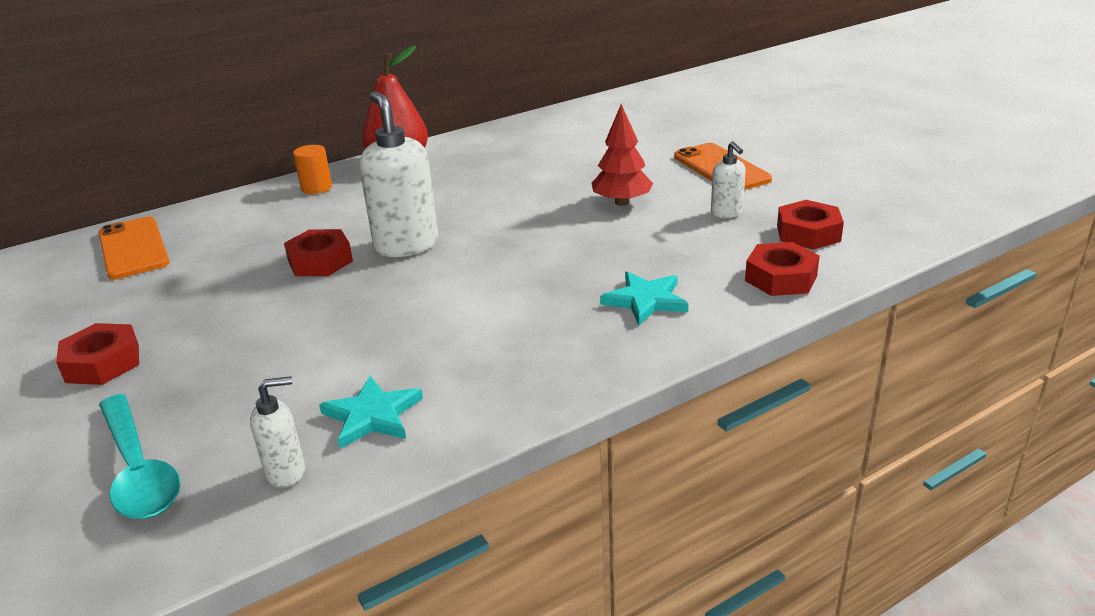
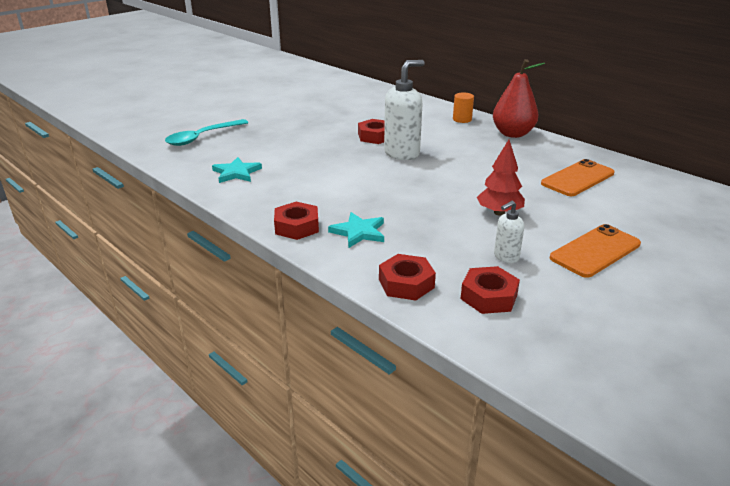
camera: 75 degrees right, 0 degrees up
red nut [56,323,139,385] -> red nut moved to [274,201,319,240]
orange phone [98,217,170,280] -> orange phone moved to [541,159,614,196]
white soap dispenser [250,376,305,488] -> none

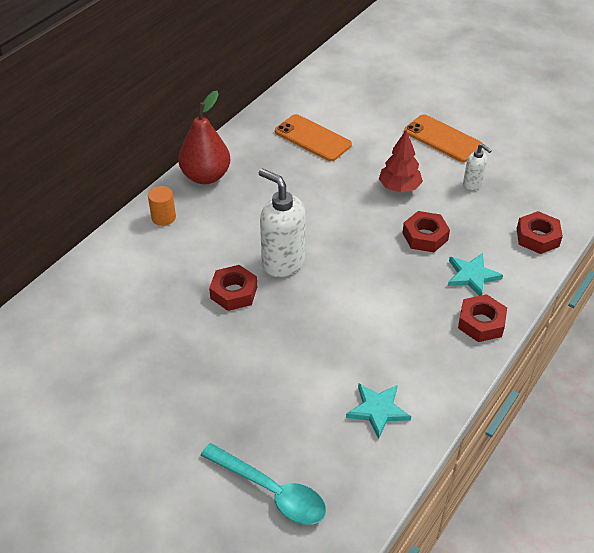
camera: 100 degrees left, 15 degrees up
red nut [461,266,520,314] -> red nut moved to [403,211,450,252]

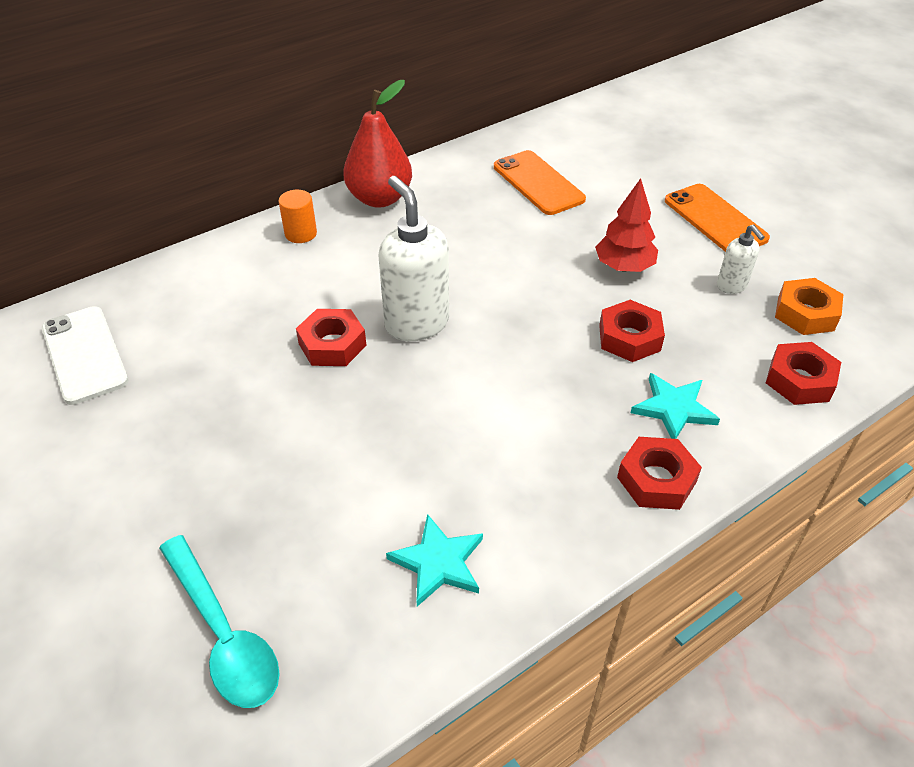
camera: 20 degrees right, 0 degrees up
none -> white phone [42,306,129,405]
none -> orange nut [775,278,843,335]

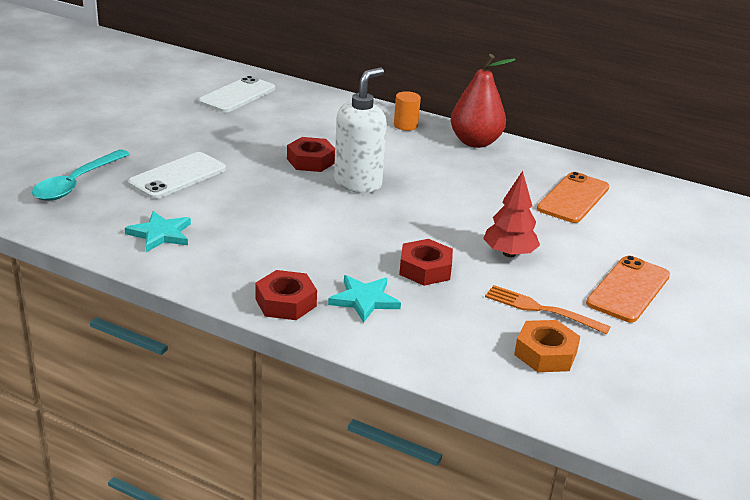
camera: 60 degrees right, 15 degrees down
white soap dispenser [717,225,765,294] -> orange fork [485,285,611,334]
red nut [766,342,841,405] -> none
none -> white phone [128,152,226,199]

